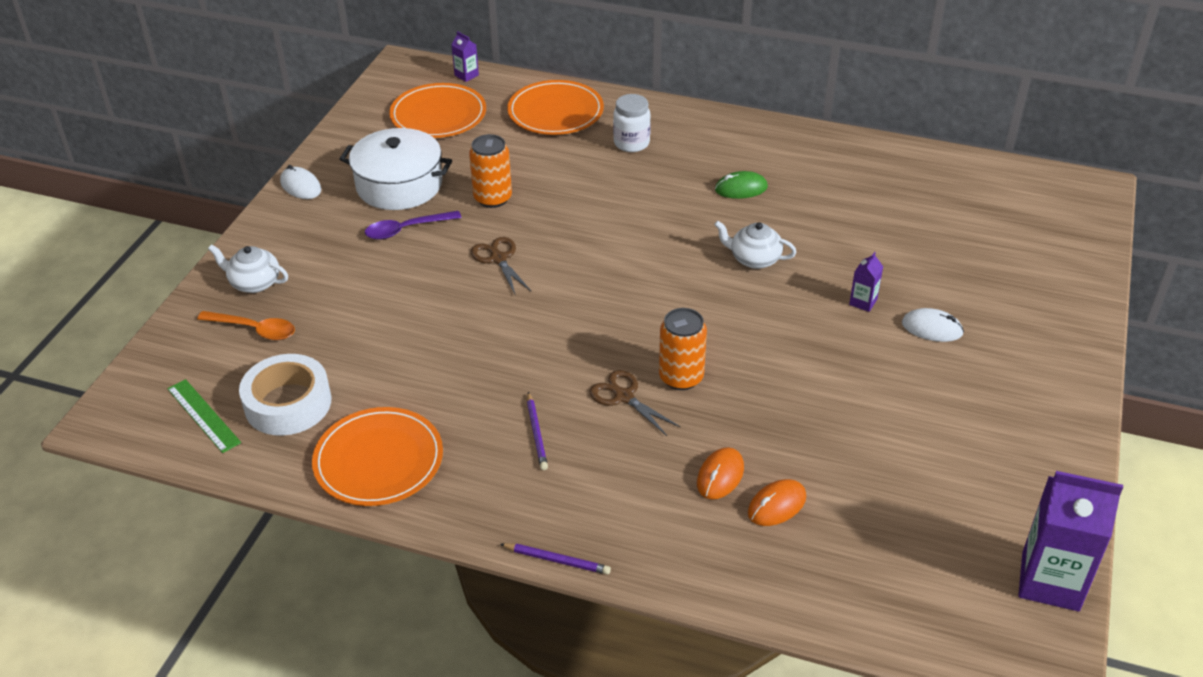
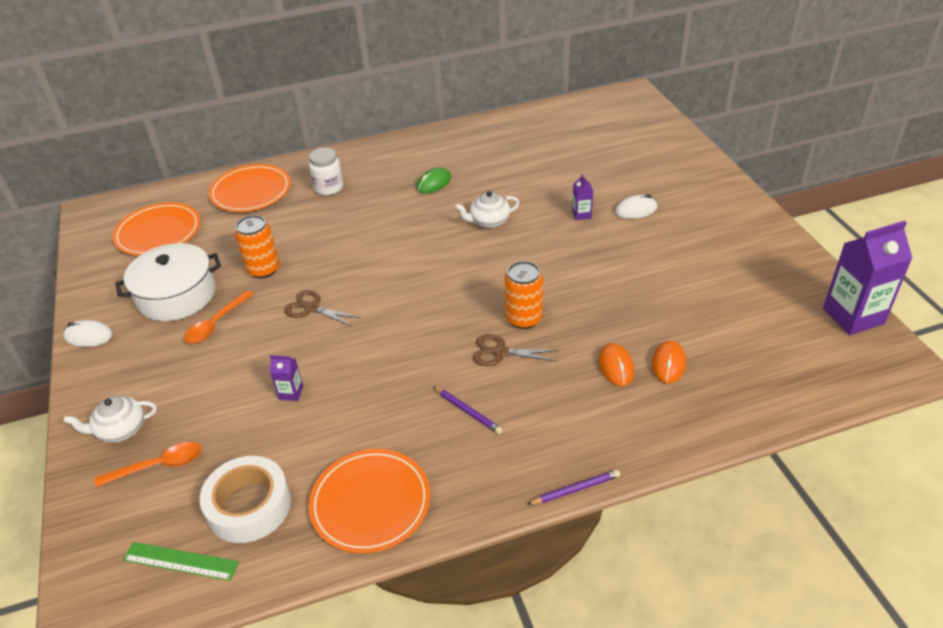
camera: 35 degrees left, 0 degrees up
purple spoon [365,211,462,240] -> orange spoon [184,290,254,344]
purple carton [452,31,479,82] -> purple carton moved to [270,355,303,401]

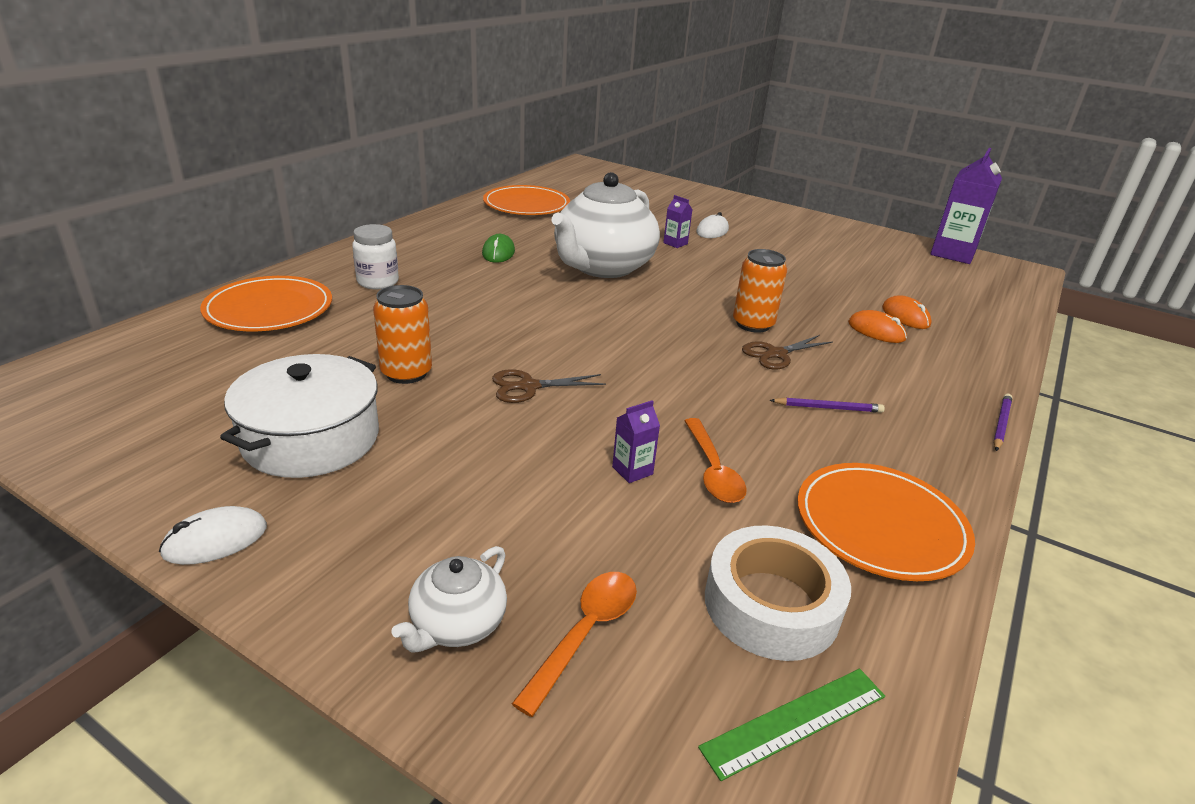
camera: 45 degrees left, 10 degrees down
orange plate [112,202,200,256] -> orange plate moved to [483,185,570,215]
orange spoon [184,290,254,344] -> orange spoon moved to [685,418,747,503]
white teapot [455,191,519,228] -> white teapot [551,172,660,278], size x2.19

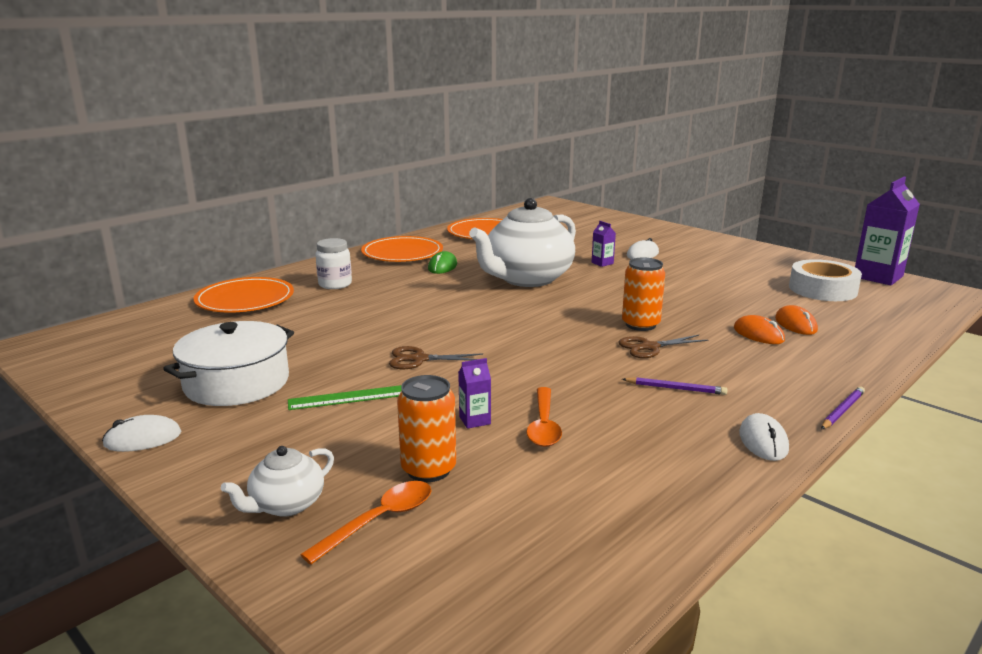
camera: 15 degrees right, 10 degrees down
orange can [373,285,432,384] -> orange can moved to [397,375,456,482]
green ruler [698,669,885,781] -> green ruler moved to [288,385,402,410]
white tape [705,525,851,661] -> white tape moved to [789,259,862,301]
orange plate [797,463,975,581] -> orange plate moved to [361,236,443,262]
none -> white mouse [739,413,789,461]

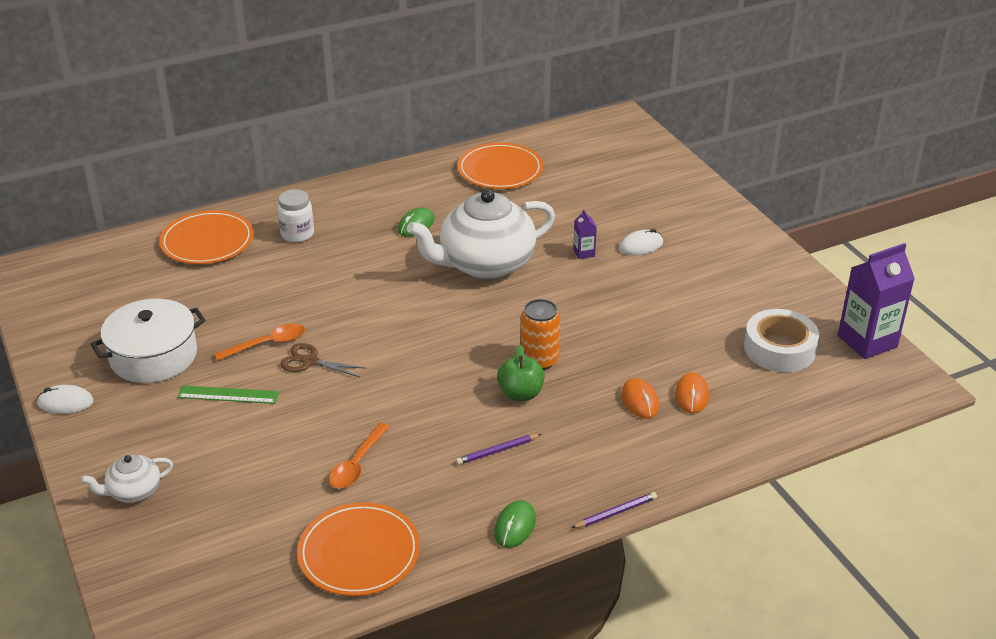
camera: 20 degrees right, 15 degrees up
orange spoon [300,481,431,564] -> orange spoon moved to [214,324,305,361]
orange plate [361,236,443,262] -> orange plate moved to [297,502,420,596]
orange can [397,375,456,482] -> none
purple carton [458,358,491,429] -> none
brown scissors [619,335,708,358] -> green apple [497,345,545,401]
purple pencil [622,377,727,395] -> purple pencil turned 120 degrees clockwise [456,434,541,465]
white mouse [739,413,789,461] -> green mouse [494,500,536,548]

